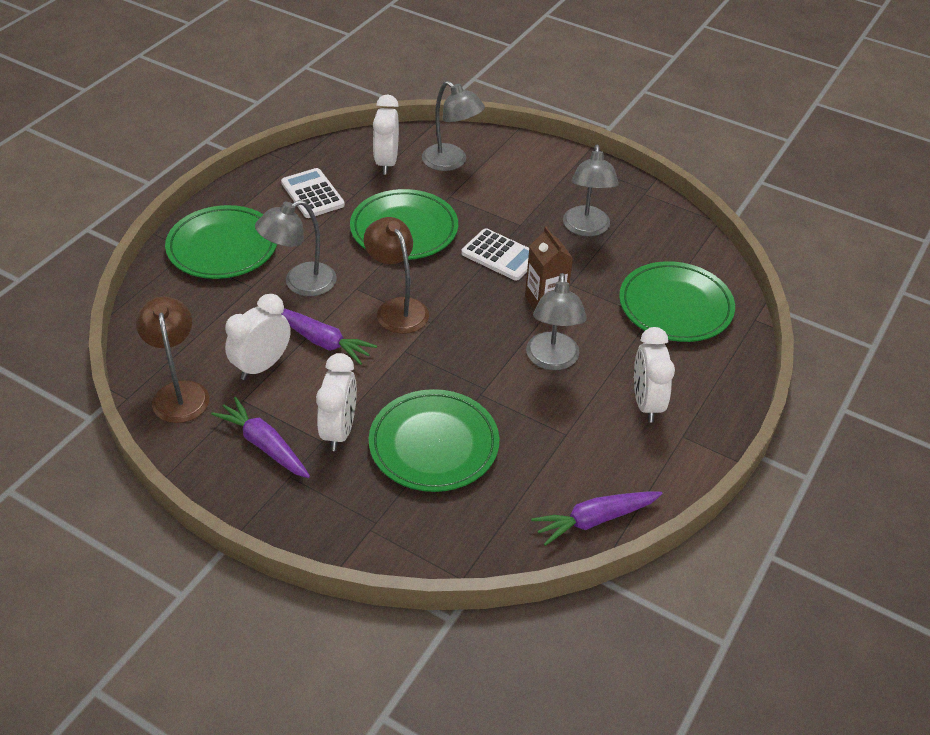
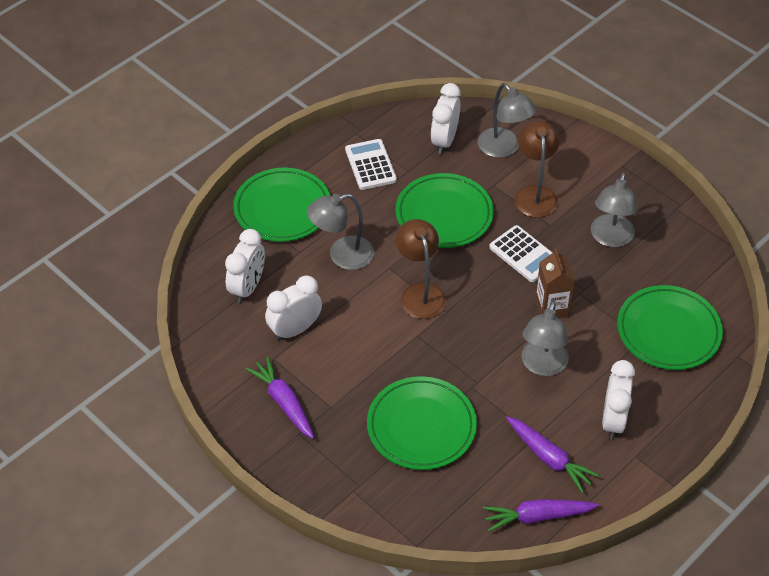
camera: 15 degrees right, 5 degrees up
brown lamp [136,297,209,423] -> brown lamp moved to [515,121,559,218]
purple carrot [281,308,377,365] -> purple carrot moved to [506,416,600,493]
white clock [316,353,357,451] -> white clock moved to [225,229,265,303]

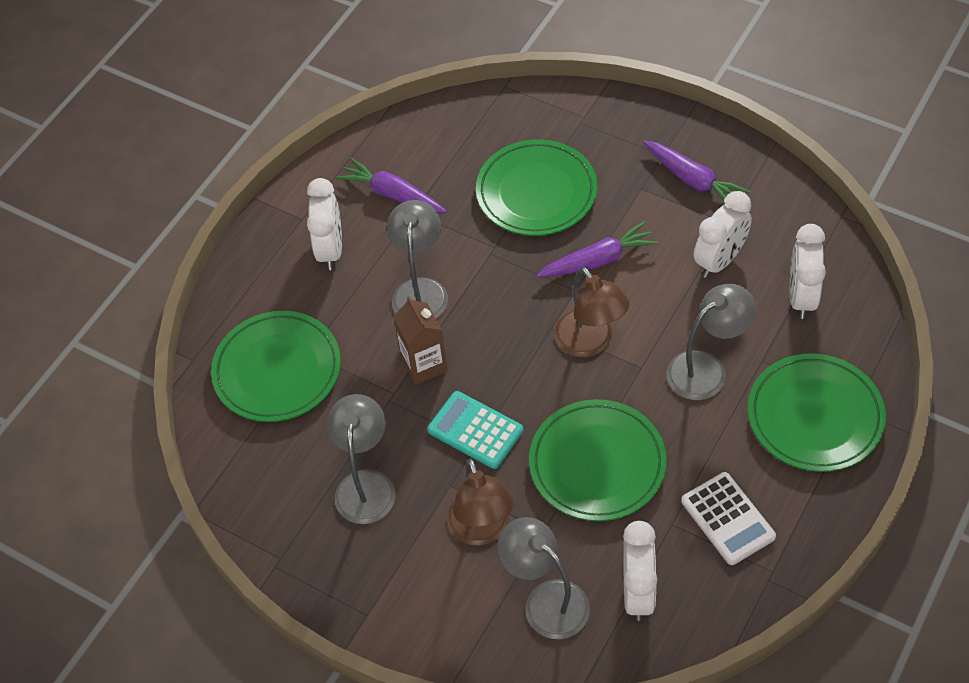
camera: 170 degrees right, 5 degrees up
purple carrot [483,499,599,532] -> purple carrot moved to [537,221,658,277]
white calculator [489,225,553,282] -> turquoise calculator [427,391,523,469]

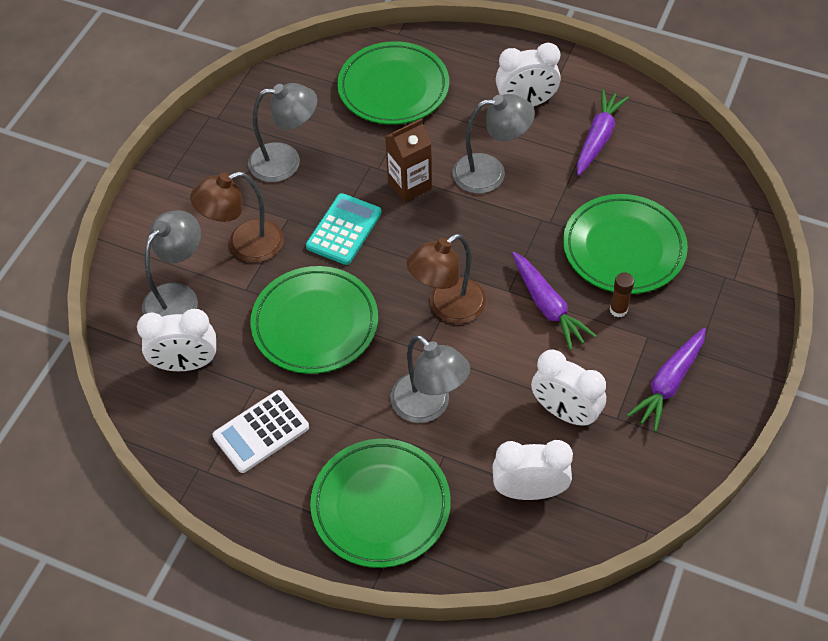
camera: 80 degrees right, 0 degrees up
none -> brown glue stick [610,272,634,317]

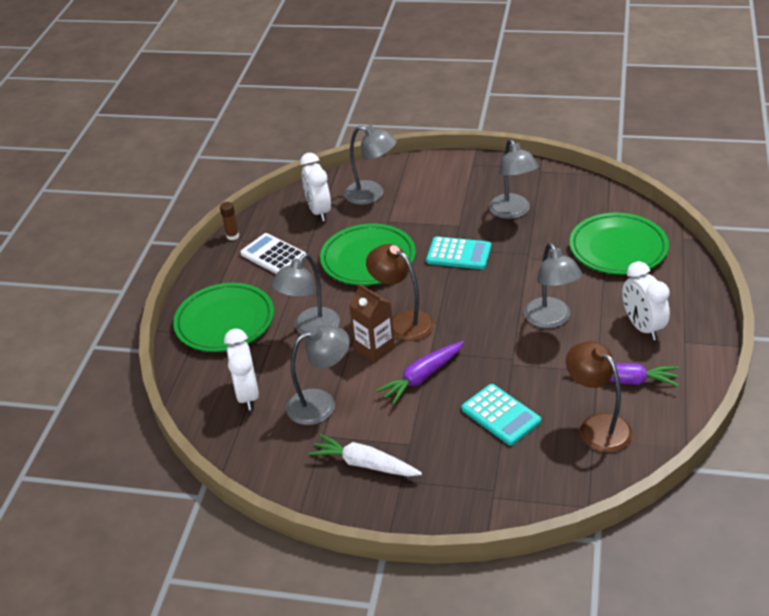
camera: 80 degrees right, 15 degrees down
brown lamp [190,172,284,263] -> brown lamp moved to [566,341,633,453]
brown carton [385,118,432,202] -> brown carton moved to [349,283,395,363]
white clock [531,350,606,427] -> grey lamp [286,325,350,425]
green plate [563,194,688,294] -> turquoise calculator [461,384,541,446]
brown glue stick [610,272,634,317] -> brown glue stick moved to [220,202,239,240]
purple carrot [627,328,706,432] -> white carrot [308,434,422,477]

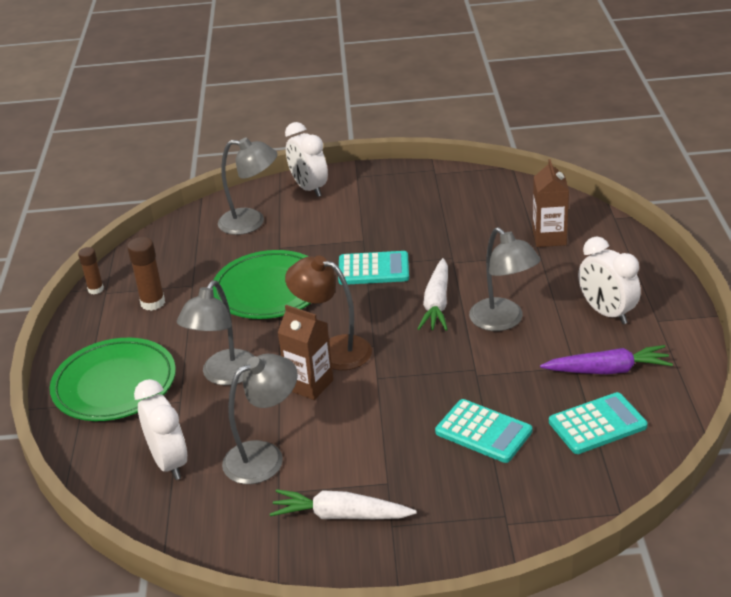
camera: 15 degrees left, 5 degrees down
white calculator [240,233,306,274] -> brown glue stick [127,237,165,311]
white clock [300,153,331,221] -> white clock moved to [285,122,328,197]
purple carrot [376,341,464,405] -> none
grey lamp [489,139,539,219] -> none
brown lamp [566,341,633,453] -> turquoise calculator [549,392,648,454]
green plate [570,213,669,275] -> brown carton [533,159,569,247]
none -> white carrot [418,258,448,331]

